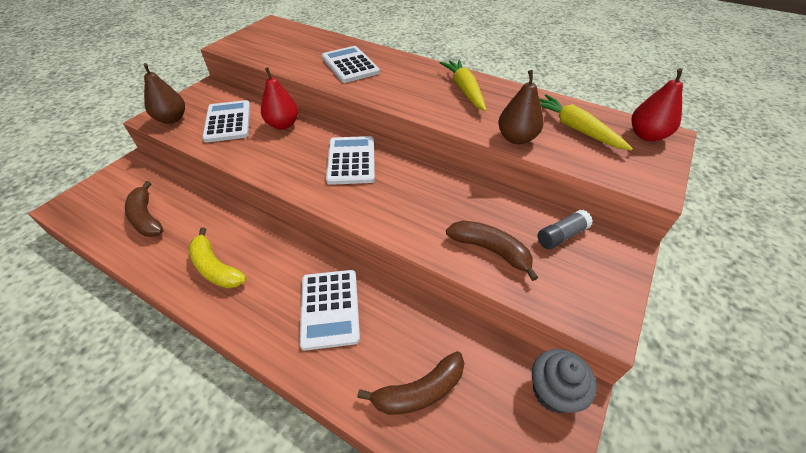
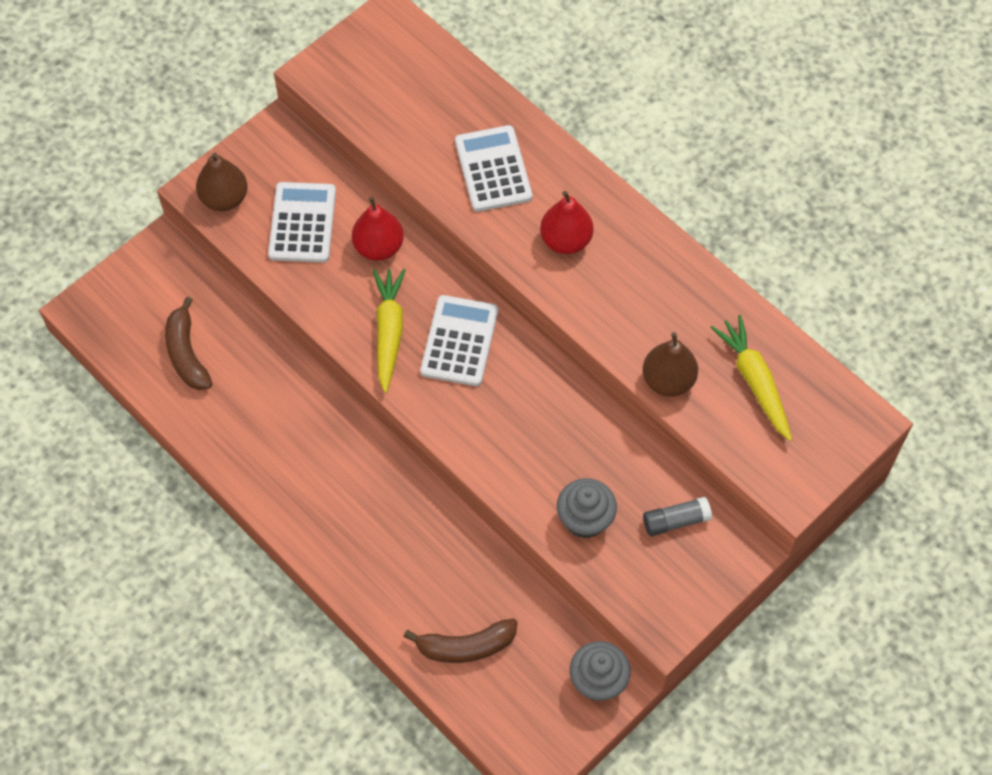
camera: 15 degrees right, 15 degrees up
yellow banana [188,227,247,288] -> none
white calculator [299,270,360,351] -> none
yellow carrot [440,59,486,111] -> yellow carrot moved to [373,269,406,393]
brown banana [446,221,538,281] -> grey cupcake [557,478,617,538]
red pear [631,68,683,141] -> red pear moved to [540,191,593,254]

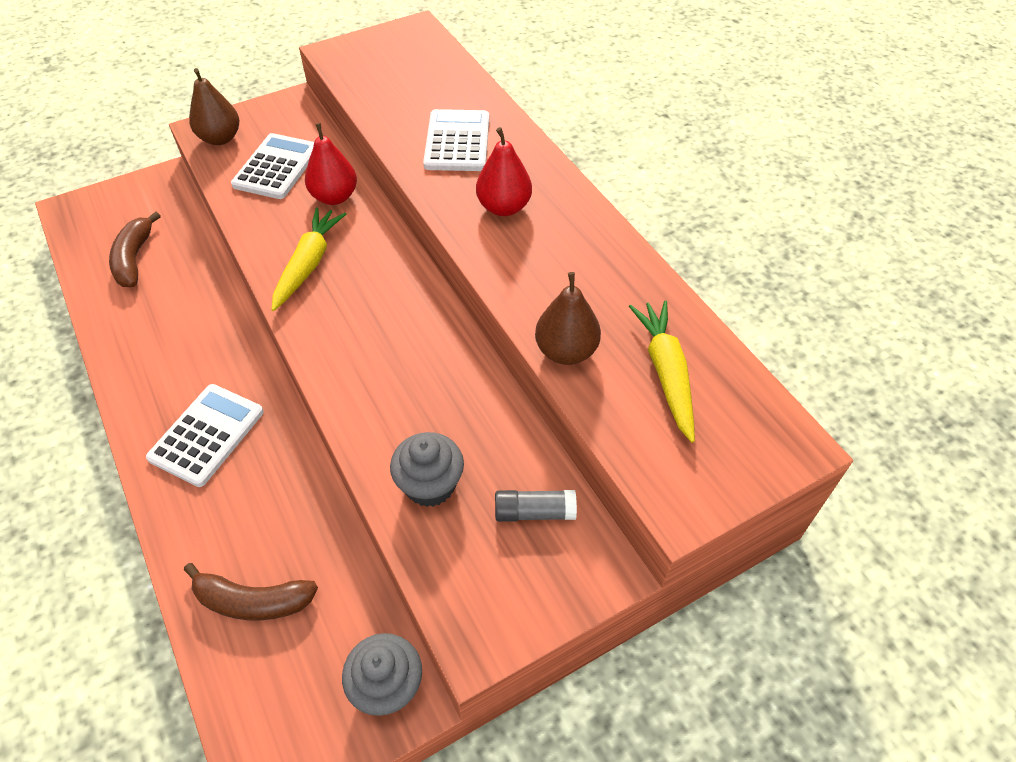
camera: 15 degrees right, 10 degrees down
white calculator [420,295,498,386] -> white calculator moved to [146,384,264,487]

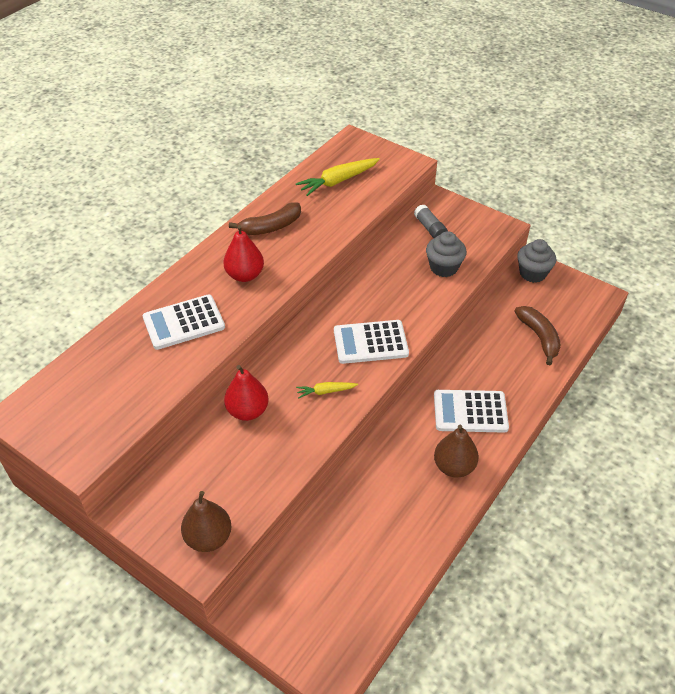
camera: 115 degrees left, 5 degrees down
brown banana [109,212,161,287] -> brown banana moved to [229,202,301,235]
white calculator [231,133,314,199] -> white calculator moved to [334,320,409,364]
yellow carrot [272,207,346,311] -> yellow carrot [296,382,358,398], size x0.55
brown pear [535,272,601,365] -> brown pear moved to [434,425,479,478]

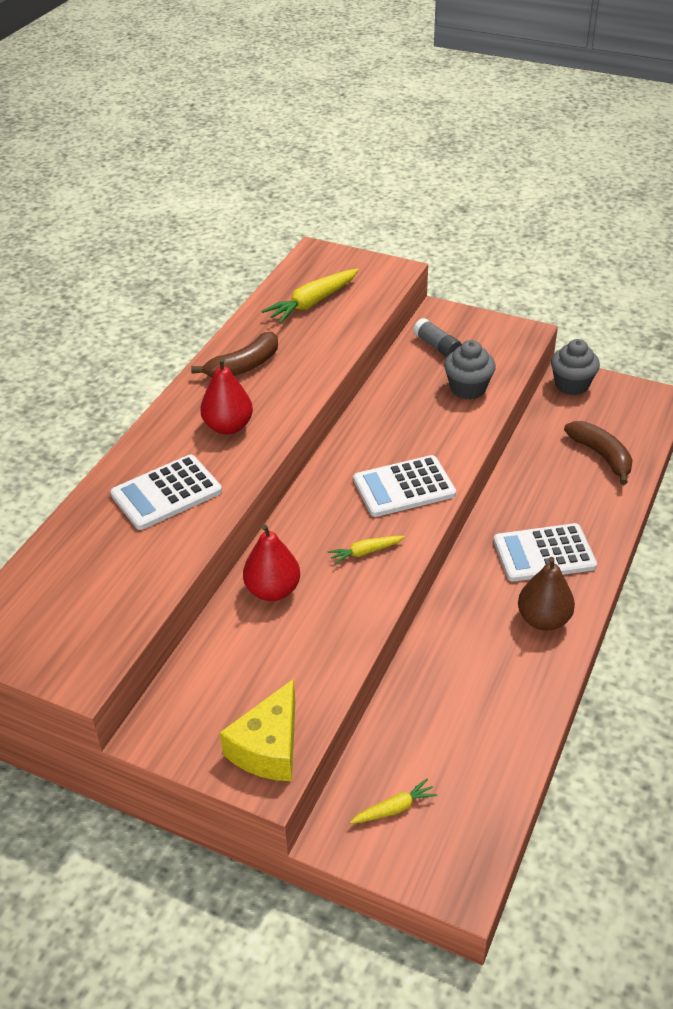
camera: 10 degrees left, 5 degrees down
brown pear [181,491,231,552] -> yellow cheese [220,679,295,781]
none -> yellow carrot [350,779,438,824]

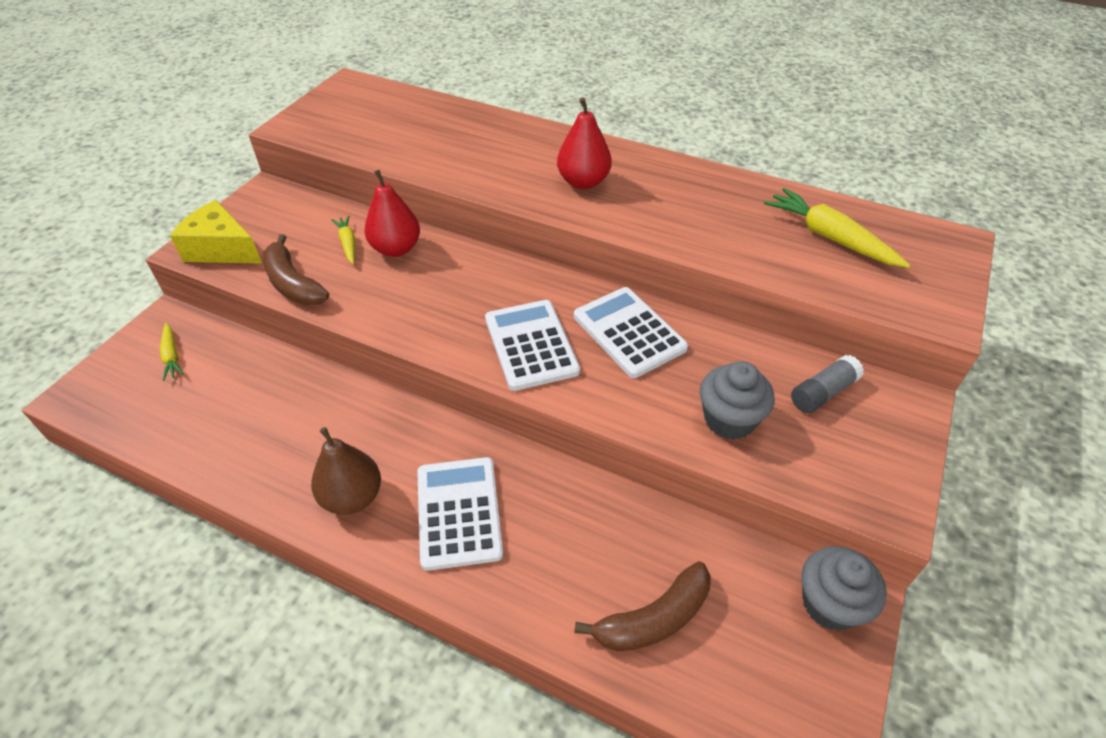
camera: 90 degrees right, 5 degrees up
white calculator [110,455,222,530] -> white calculator moved to [574,287,688,378]
brown banana [191,332,278,378] -> brown banana moved to [263,234,329,305]
yellow carrot [328,536,405,565] -> yellow carrot moved to [332,216,355,264]

